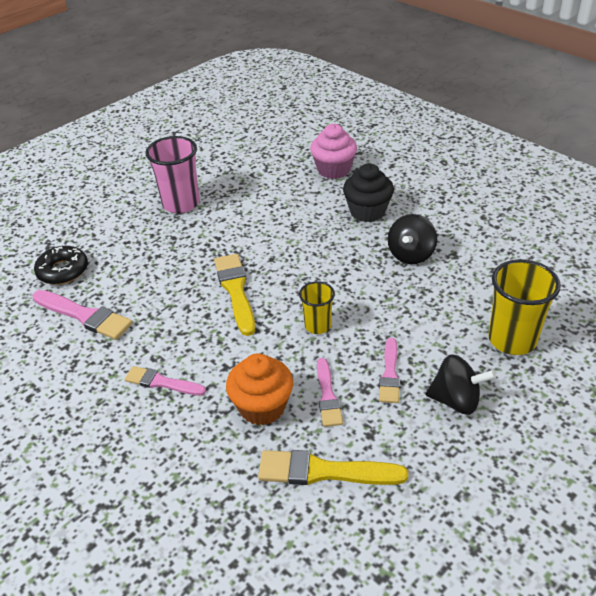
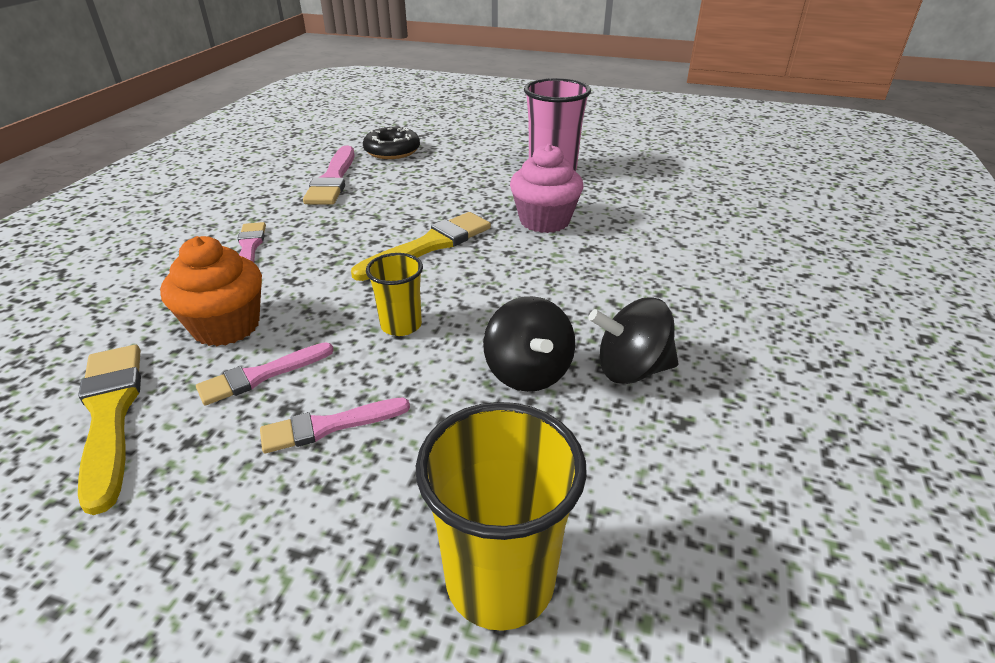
camera: 60 degrees right, 5 degrees down
pink cupcake [310,124,357,179] -> pink cupcake moved to [510,144,584,233]
black cupcake [343,163,394,222] -> none
black spinning top [426,354,496,415] -> black spinning top moved to [483,296,575,392]

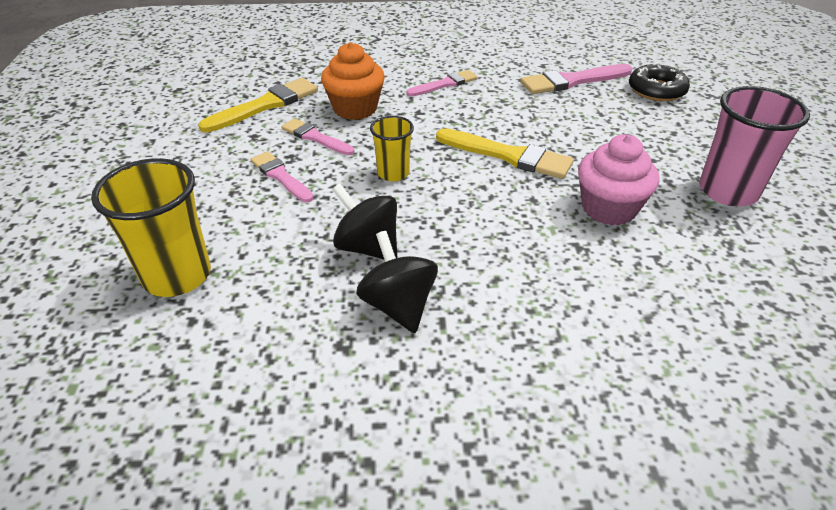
camera: 70 degrees right, 5 degrees up
black spinning top [483,296,575,392] -> black spinning top turned 75 degrees clockwise [332,183,397,260]

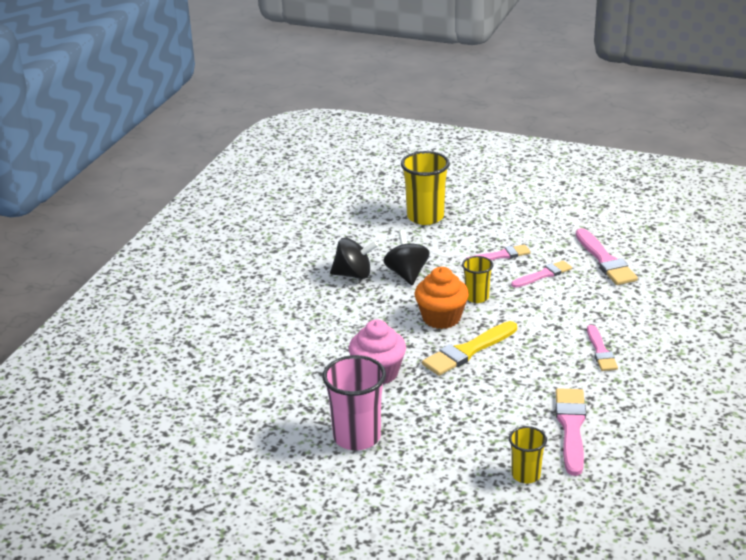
camera: 115 degrees right, 10 degrees down
yellow brush [198,78,318,133] -> pink brush [576,228,638,285]
orange cupcake [321,42,385,120] -> orange cupcake moved to [415,267,469,329]
black spinning top [332,183,397,260] -> black spinning top turned 75 degrees counterclockwise [383,230,430,285]
black donut [629,63,690,101] -> yellow cup [509,426,547,483]

